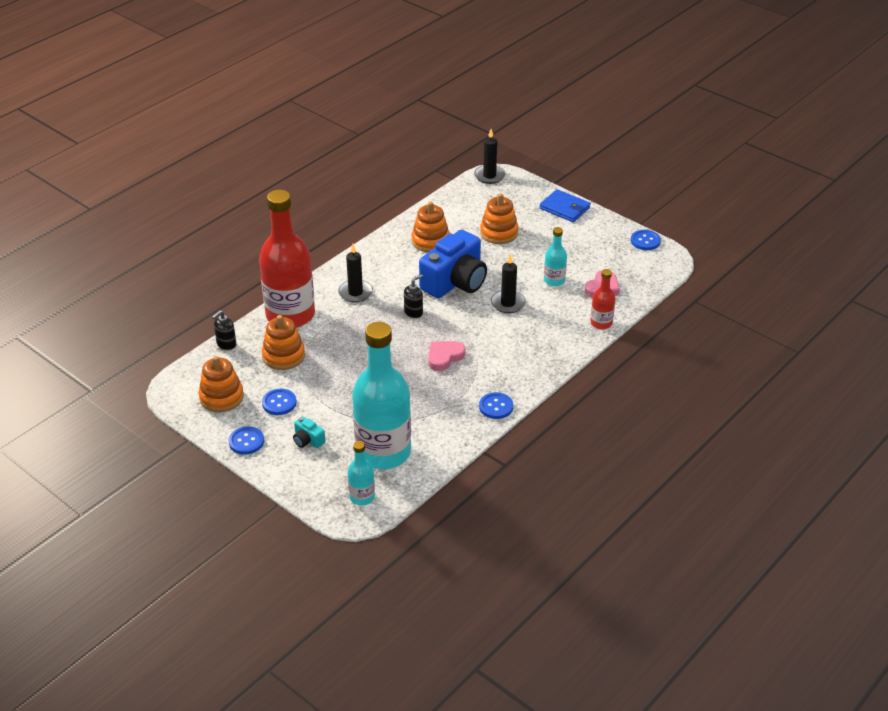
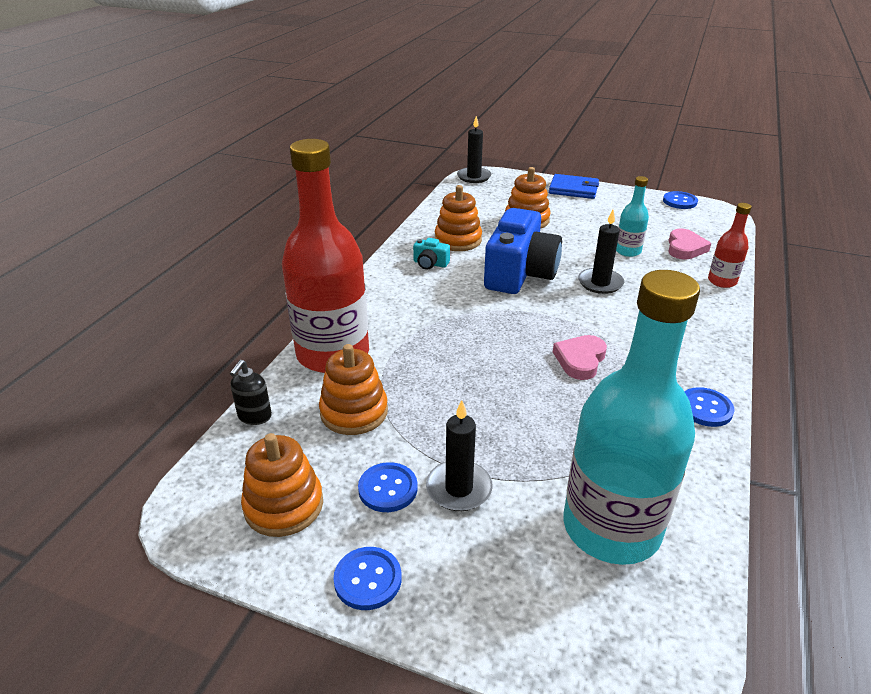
camera: 20 degrees left, 5 degrees down
turquoise camera [293,416,325,448] -> turquoise camera moved to [413,238,450,270]
black candle [338,244,373,303] -> black candle moved to [426,400,493,511]
turquoise bottle [348,441,375,505] -> none
black soap dispenser [404,274,423,318] -> none

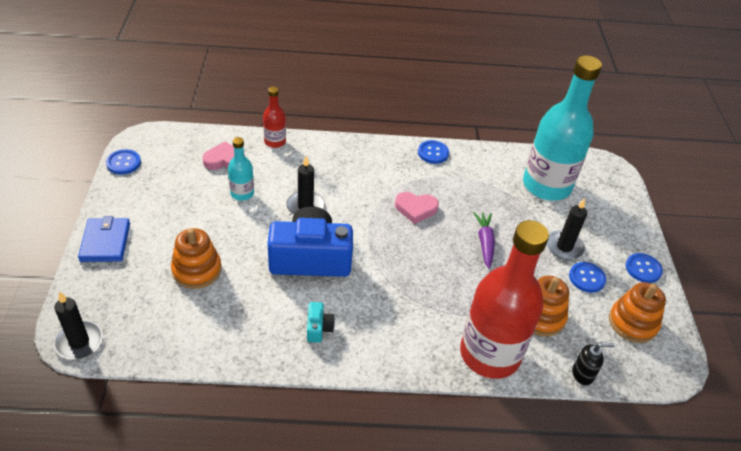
camera: 115 degrees left, 10 degrees up
orange stacking toy [435,185,482,251] -> none
none -> purple carrot [473,212,495,269]

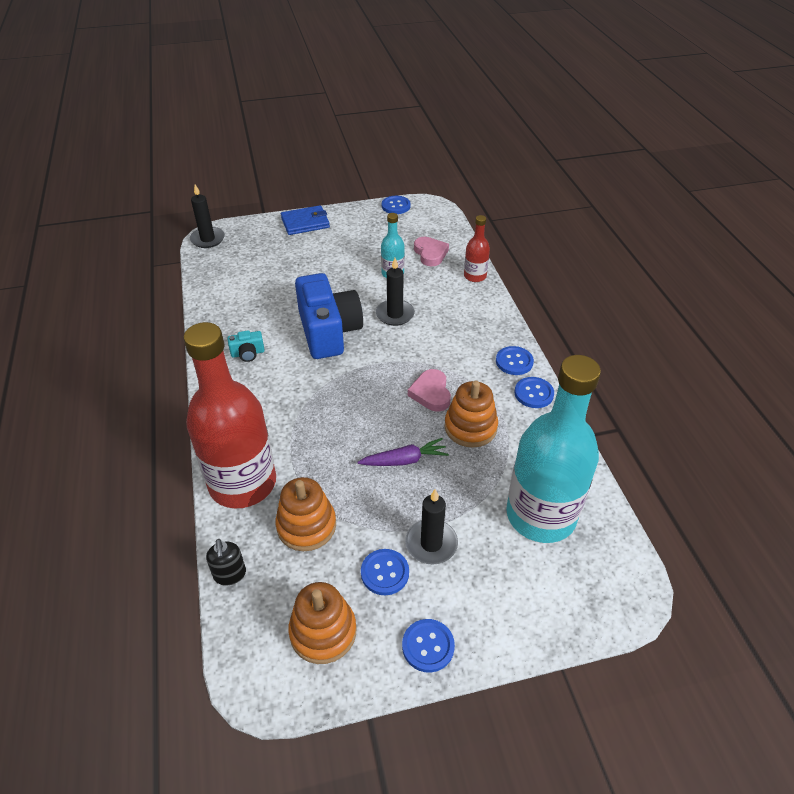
camera: 80 degrees right, 0 degrees up
orange stacking toy [171,228,222,289] -> orange stacking toy moved to [445,380,498,448]
none -> blue button [496,346,534,375]

